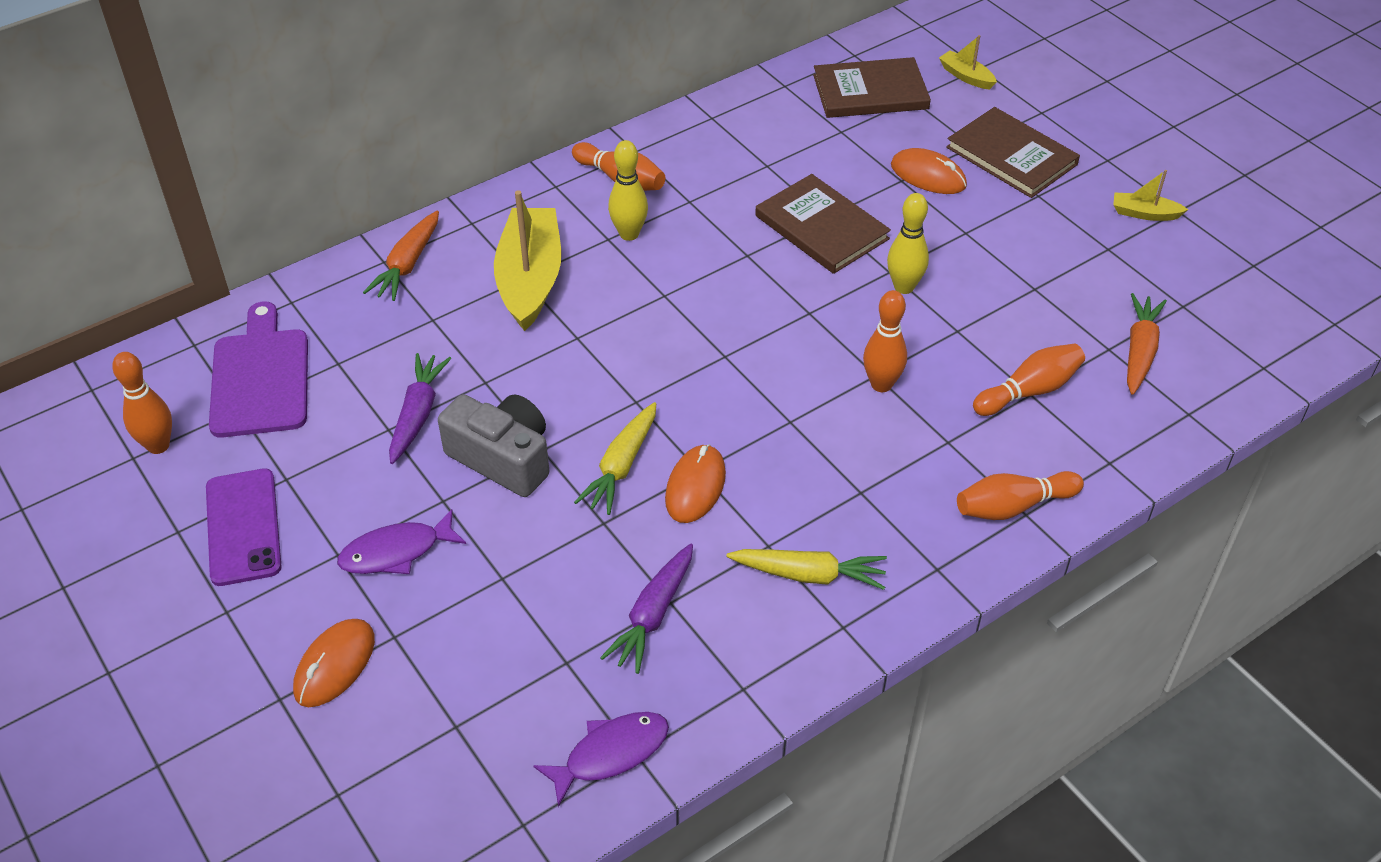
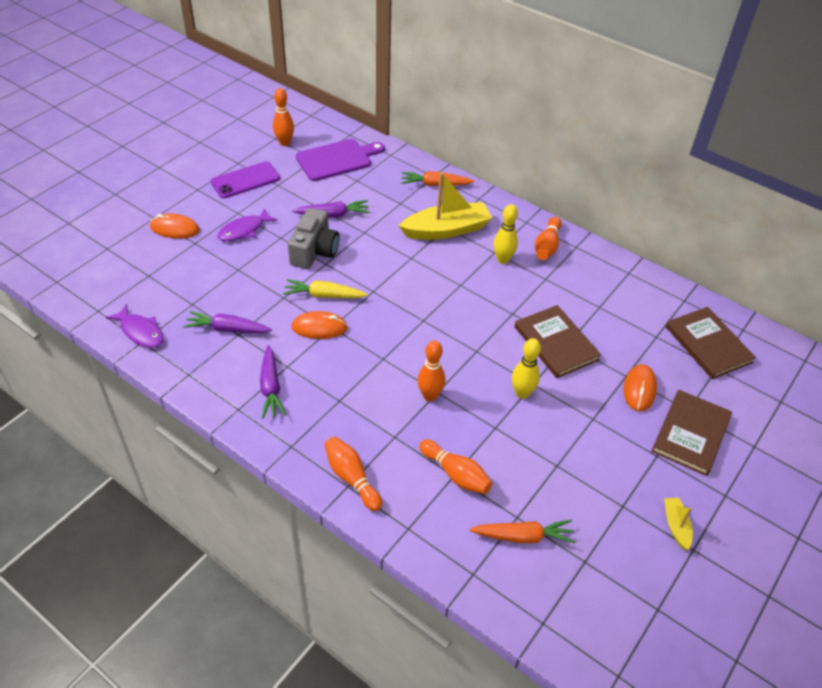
camera: 70 degrees right, 0 degrees up
purple fish [337,509,466,574] -> purple fish turned 90 degrees counterclockwise [217,208,278,241]
yellow carrot [726,549,887,590] -> purple carrot [260,345,286,419]
brown book [755,174,891,274] -> brown book turned 60 degrees counterclockwise [515,305,601,378]
yellow boat [939,35,997,90] -> none

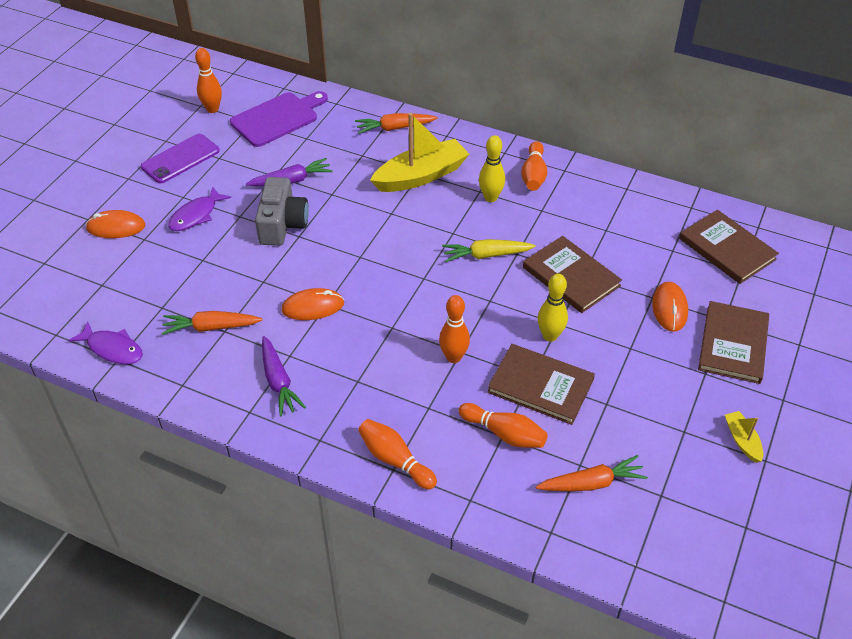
camera: 10 degrees left, 0 degrees up
purple carrot [184,311,272,333] -> orange carrot [162,311,262,335]
yellow carrot [283,279,368,298] -> yellow carrot moved to [442,239,536,262]
none -> brown book [487,344,595,425]

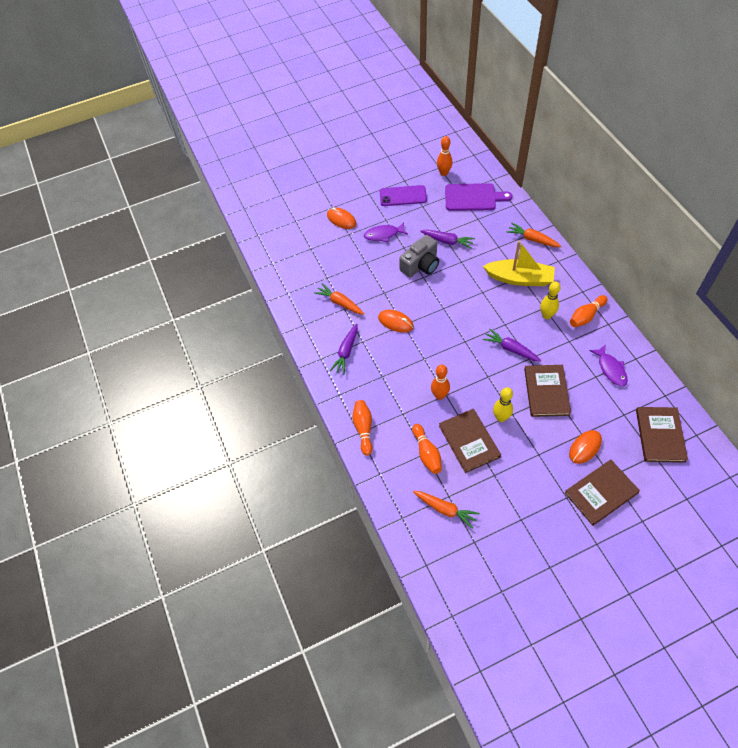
camera: 45 degrees right, 10 degrees up
purple fish [68,321,143,364] -> purple fish moved to [589,344,628,386]
yellow carrot [442,239,536,262] -> purple carrot [483,329,541,362]
yellow boat [725,411,763,463] -> none

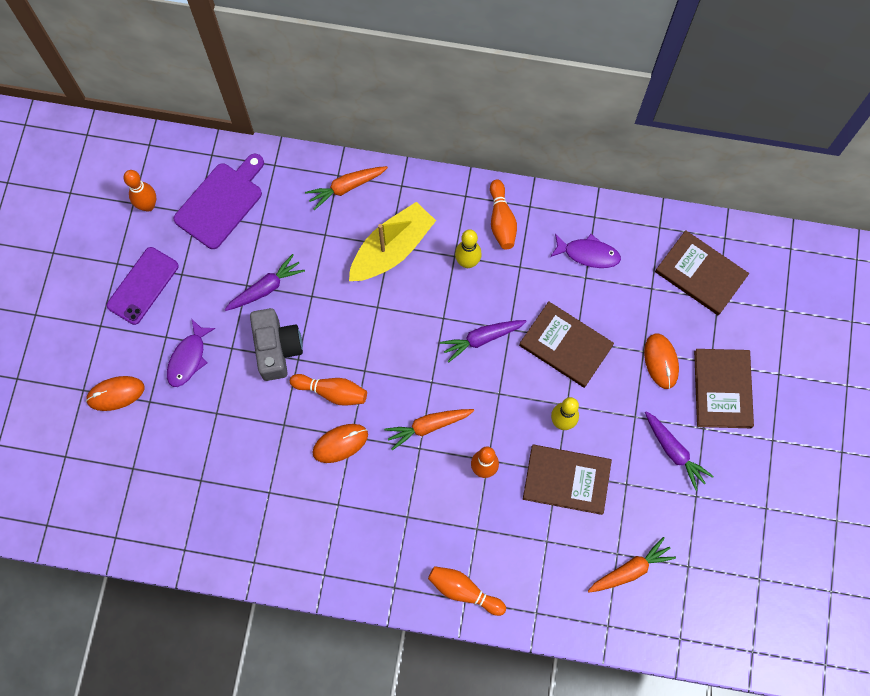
camera: 60 degrees left, 15 degrees up
orange carrot [314,283,364,315] -> orange carrot moved to [384,409,474,450]
purple carrot [330,324,358,374] -> purple carrot moved to [645,411,714,491]
orange bowling pin [412,424,442,474] -> orange bowling pin moved to [290,374,367,406]

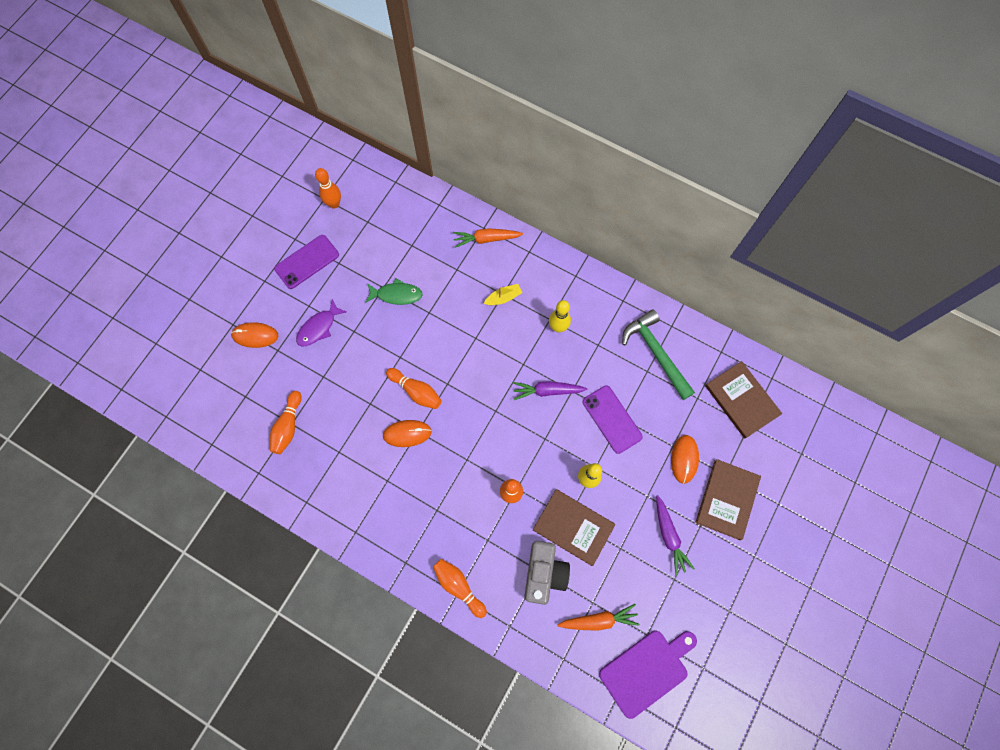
camera: 20 degrees right, 0 degrees up
purple cutting board [174,154,264,249] -> purple cutting board moved to [599,631,697,719]
purple carrot [224,254,305,311] -> green fish [365,278,423,305]
grey camera [250,308,303,381] -> grey camera moved to [524,541,570,605]
yellow boat [349,202,436,281] -> yellow boat [484,284,522,305], size x0.46
orange carrot [384,409,474,450] -> none
orange bowling pin [490,179,517,249] -> orange bowling pin moved to [270,391,302,454]
brown book [519,302,614,388] -> purple phone [583,385,643,454]
purple fish [550,234,621,268] -> green hammer [622,309,695,400]

